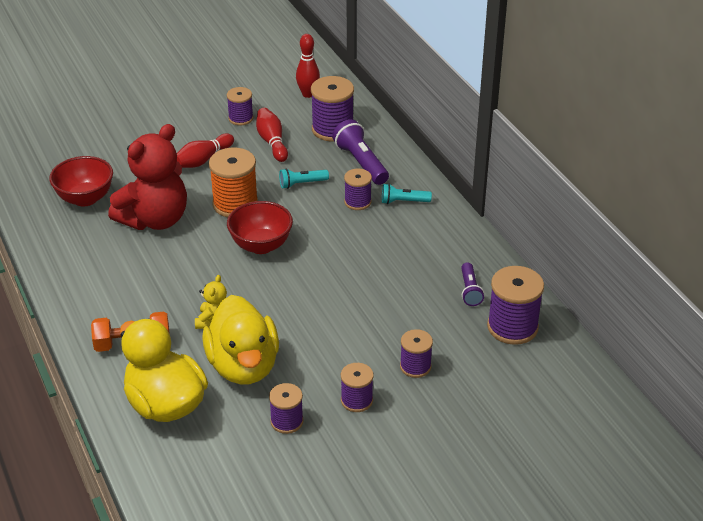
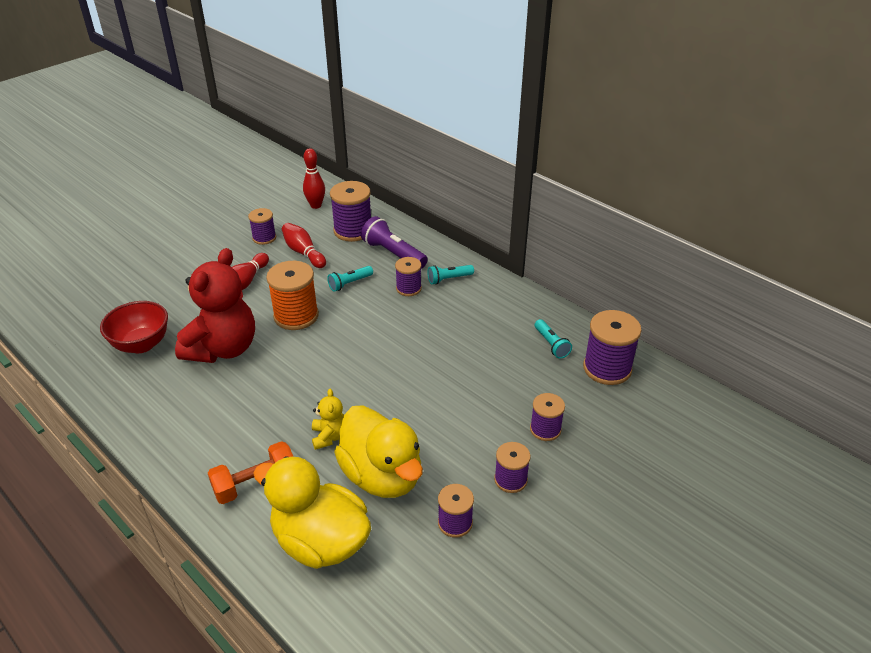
camera: 20 degrees left, 0 degrees up
red bowl [227,201,293,254] -> none
purple flashlight [461,262,484,306] -> turquoise flashlight [535,319,572,359]

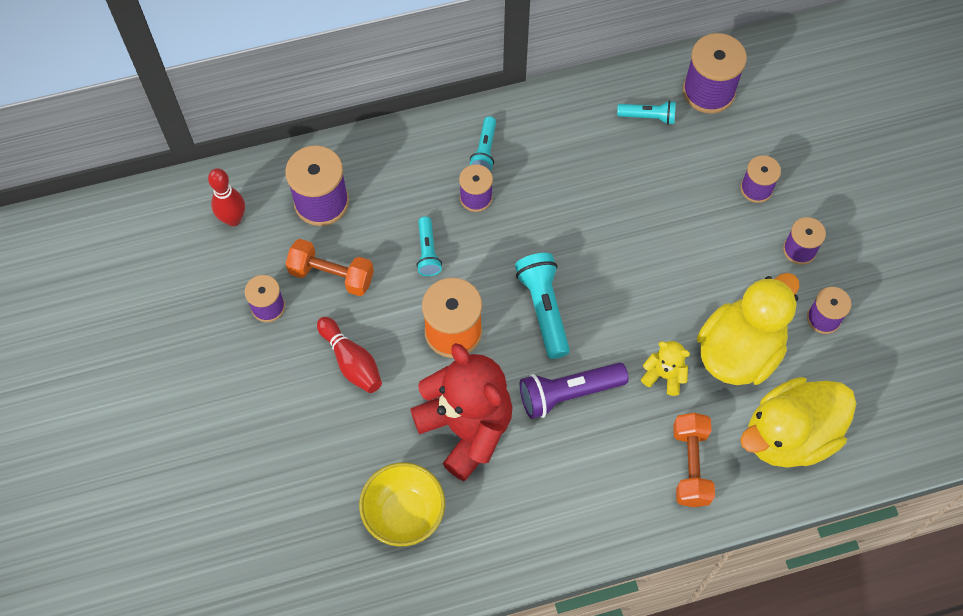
camera: 60 degrees left, 25 degrees up
red bowl [100,301,168,353] -> yellow bowl [359,462,445,547]
red bowling pin [282,223,326,268] -> orange dumbbell [286,239,374,296]
yellow duck [334,405,423,498] -> yellow duck turned 45 degrees counterclockwise [697,273,799,385]
purple flashlight [361,216,428,269] -> purple flashlight moved to [520,362,629,419]
none -> turquoise flashlight [515,253,570,359]

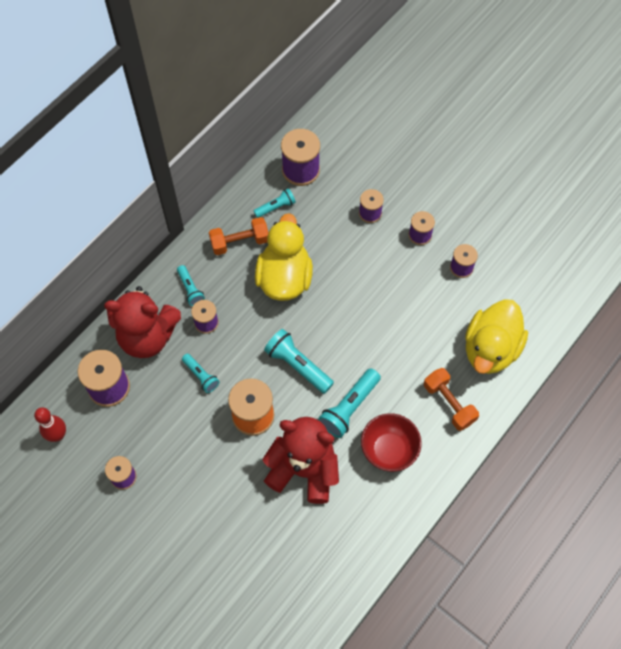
camera: 35 degrees left, 0 degrees up
orange dumbbell [286,239,374,296] -> orange dumbbell moved to [209,217,269,255]
red bowling pin [317,317,382,393] -> none
yellow bowl [359,462,445,547] -> none
purple flashlight [520,362,629,419] -> turquoise flashlight [318,368,381,438]
yellow teddy bear [641,341,690,396] -> none
yellow duck [697,273,799,385] -> yellow duck moved to [255,213,313,301]
none -> red teddy bear [104,286,181,358]
none -> red bowl [361,413,422,472]

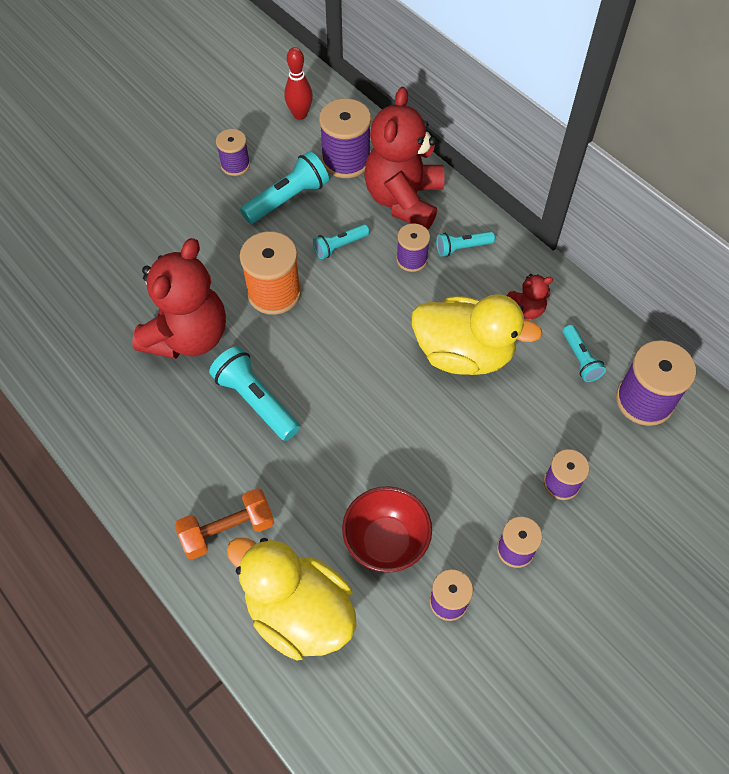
camera: 100 degrees right, 5 degrees down
orange dumbbell [209,217,269,255] -> red teddy bear [507,274,553,319]
turquoise flashlight [264,329,334,394] -> turquoise flashlight moved to [240,151,329,224]
red bowl [361,413,422,472] -> red bowl moved to [342,487,432,573]

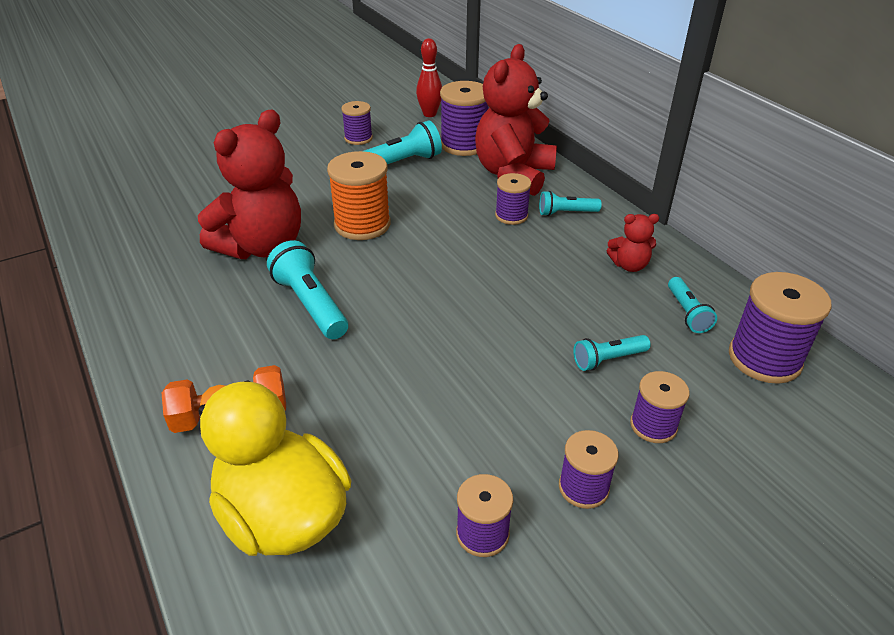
camera: 10 degrees right, 20 degrees down
turquoise flashlight [313,224,369,259] -> turquoise flashlight moved to [573,335,651,371]
red bowl [342,487,432,573] -> none
yellow duck [412,294,542,375] -> none

